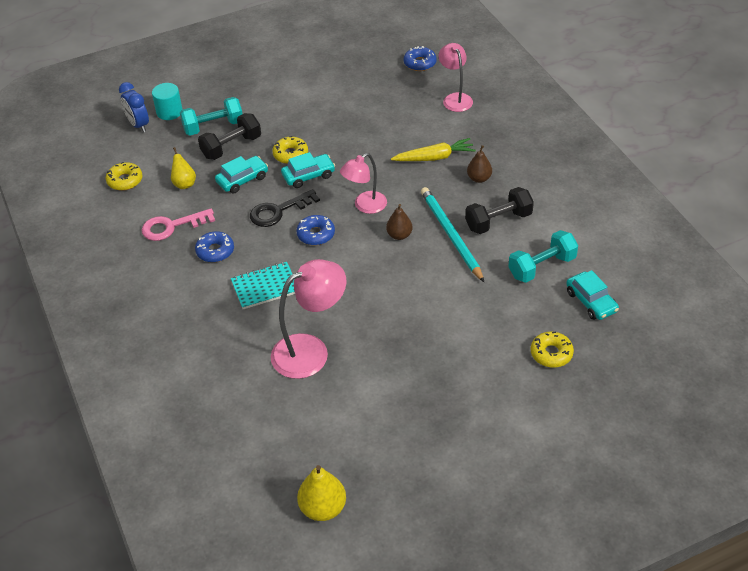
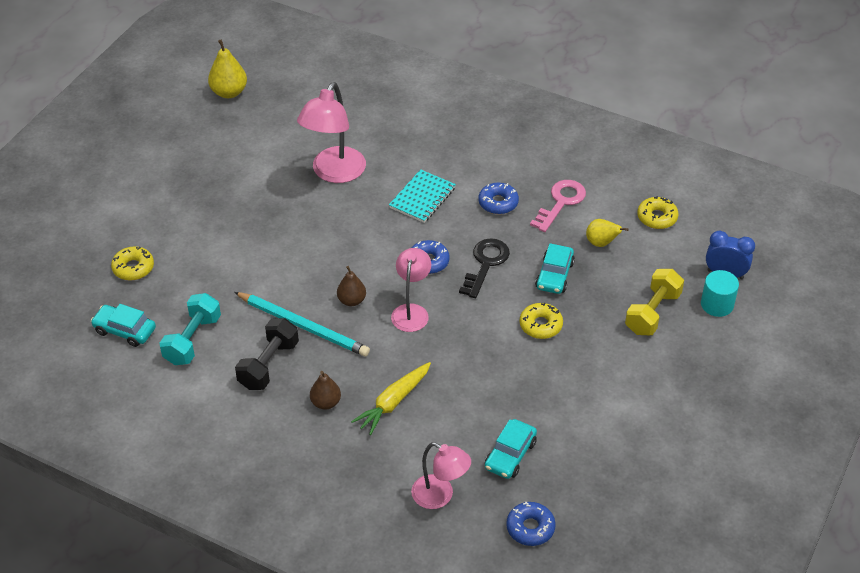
camera: 140 degrees right, 0 degrees up
turquoise dumbbell [180,97,243,136] -> yellow dumbbell [625,269,684,335]
black dumbbell [198,113,261,160] -> none
turquoise car [281,152,335,188] -> turquoise car moved to [485,419,537,479]

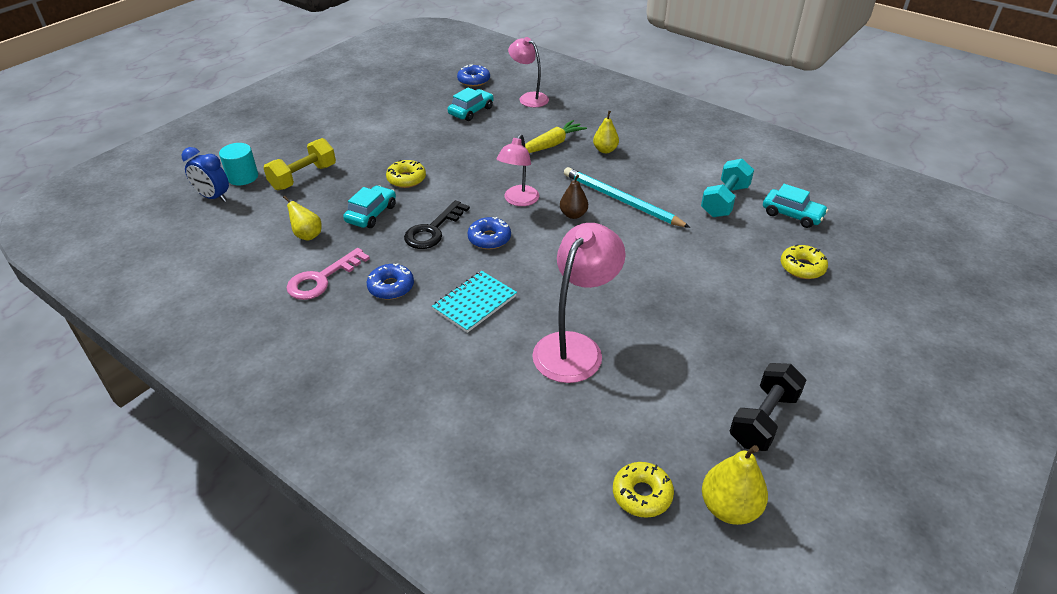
camera: 170 degrees left, 5 degrees down
black dumbbell [235,318,299,390] -> black dumbbell moved to [730,363,806,451]
brown pear [310,371,341,410] -> yellow pear [593,111,619,153]
yellow donut [637,196,678,229] -> yellow donut moved to [613,462,674,518]

